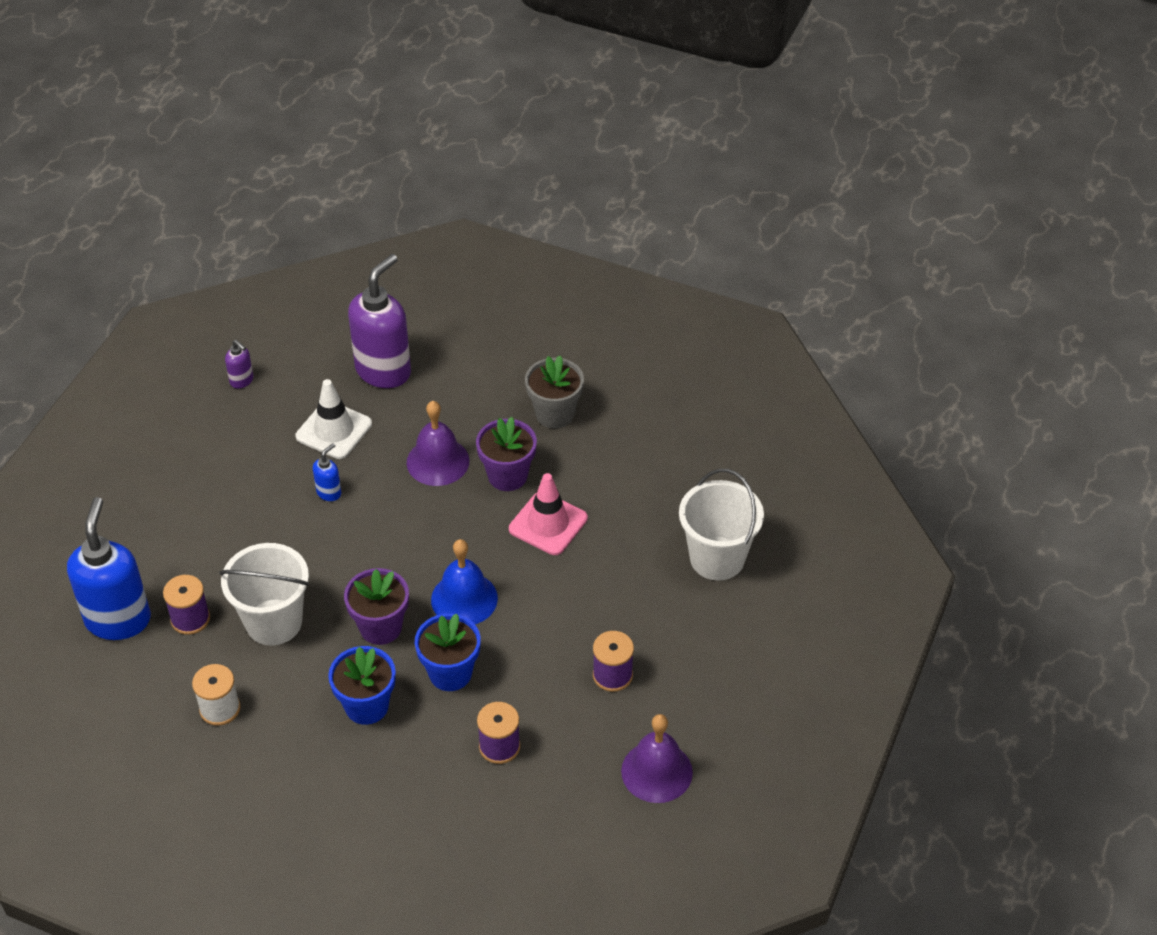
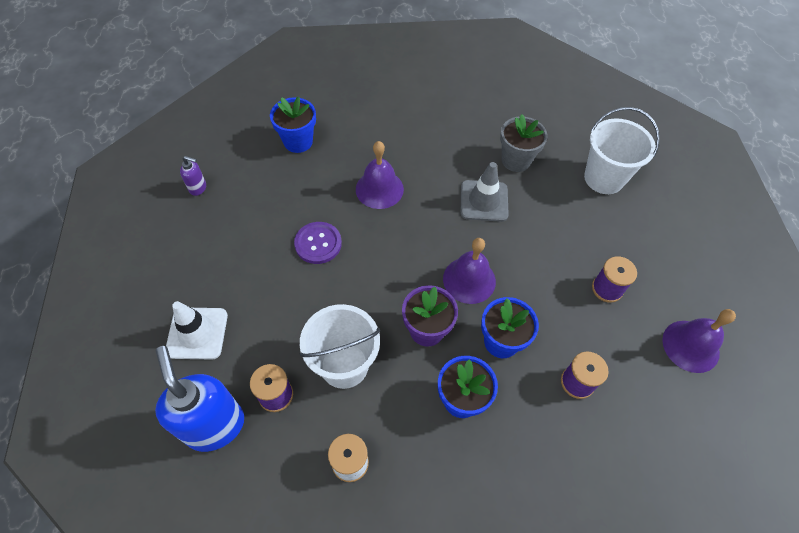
camera: 30 degrees left, 10 degrees up
white traffic cone [296,379,372,459] -> white traffic cone moved to [166,301,228,359]
blue soap dispenser [313,443,341,501] -> purple button [294,222,342,264]
purple soap dispenser [348,254,411,388] -> blue flower pot [270,97,316,153]
blue bell [431,539,498,624] -> purple bell [443,238,496,304]
purple flower pot [476,417,537,491] -> none
pink traffic cone [509,473,588,555] -> grey traffic cone [461,162,509,222]
grey flower pot [525,356,584,429] -> grey flower pot moved to [500,114,548,172]

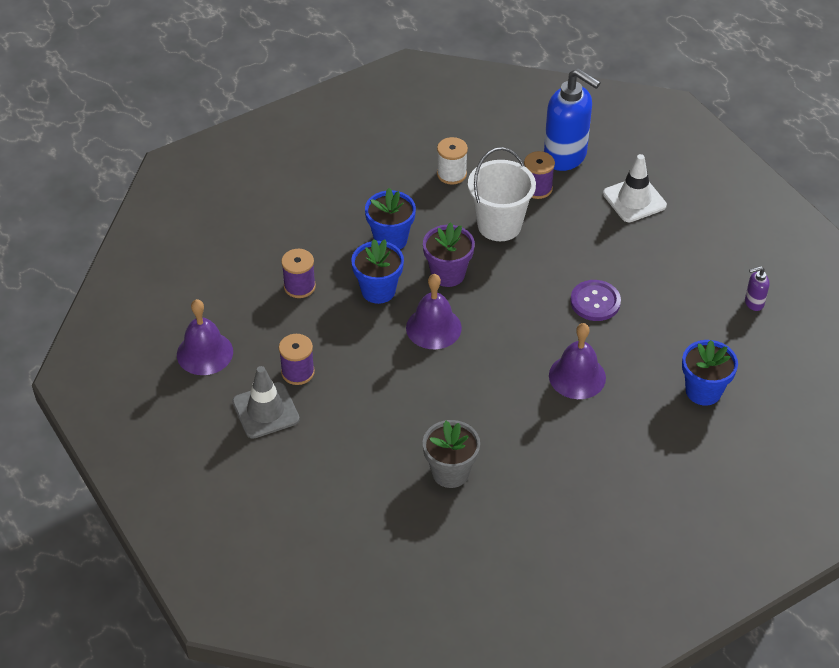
camera: 155 degrees right, 10 degrees down
grey traffic cone [461,162,509,222] -> grey traffic cone moved to [232,366,300,439]
white bucket [584,107,660,194] -> none

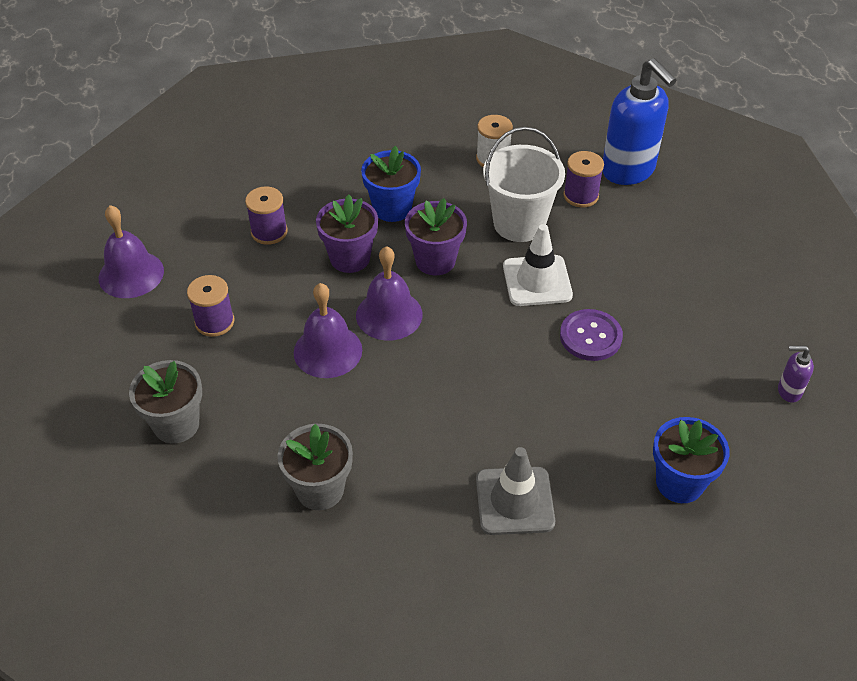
camera: 20 degrees right, 0 degrees up
grey traffic cone [232,366,300,439] -> grey traffic cone moved to [476,447,555,535]
blue flower pot [351,239,404,304] -> purple flower pot [316,195,378,273]
purple bell [549,323,606,399] -> purple bell moved to [294,283,362,378]
white traffic cone [603,154,667,222] -> white traffic cone moved to [503,224,573,306]
none -> grey flower pot [129,360,202,444]

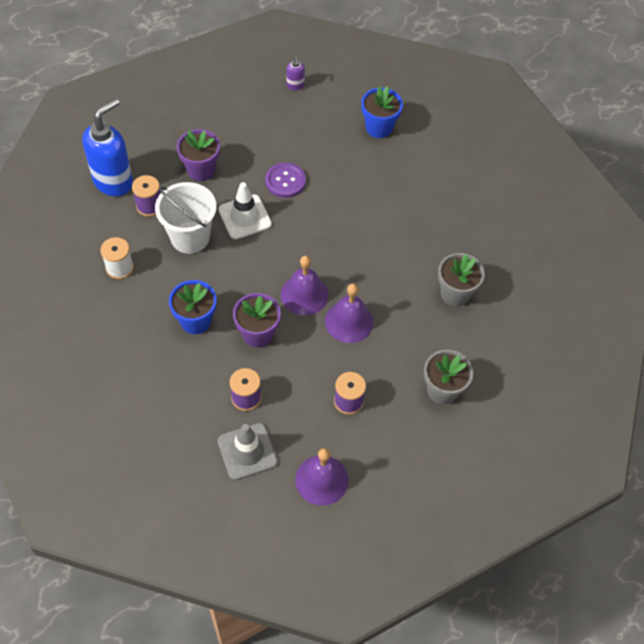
camera: 110 degrees left, 10 degrees up
purple flower pot [405,198,467,275] -> purple flower pot moved to [177,129,220,181]
grey traffic cone [476,447,555,535] -> grey traffic cone moved to [218,423,278,480]

